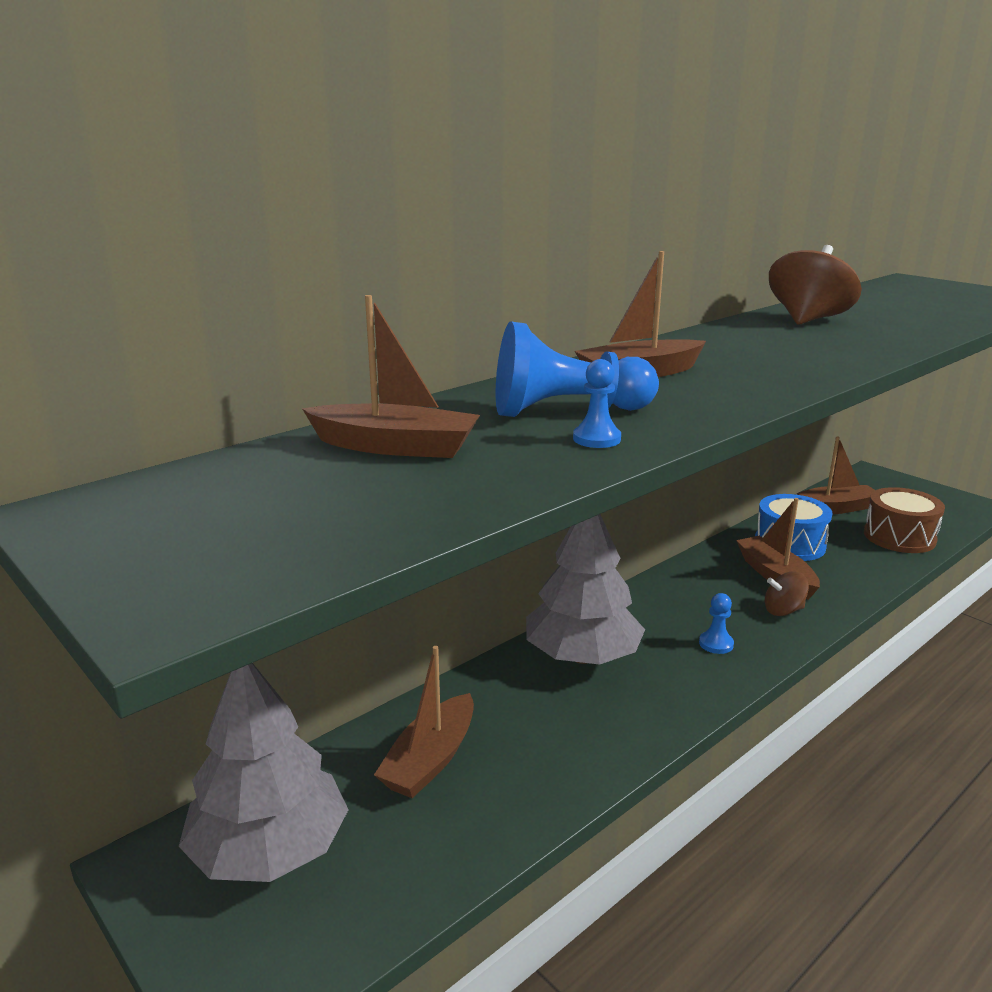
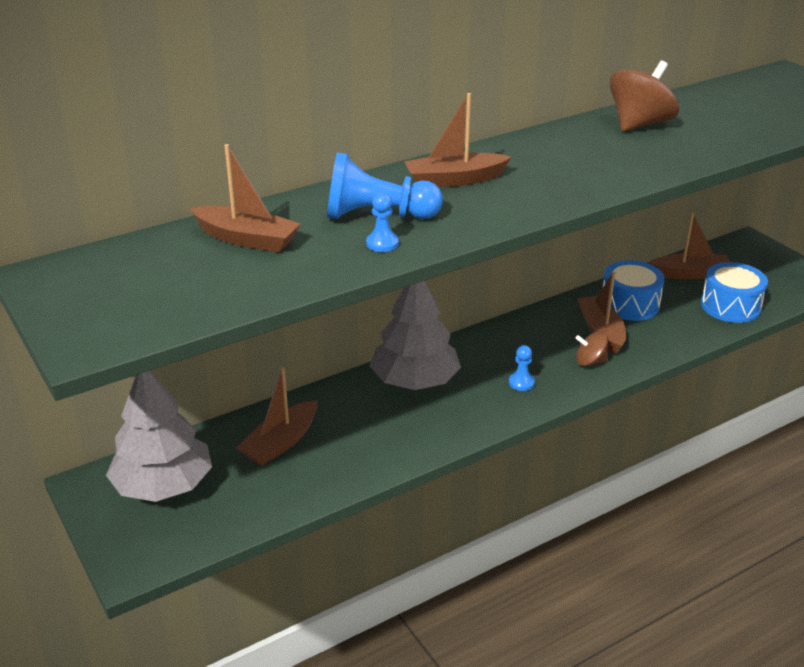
camera: 10 degrees right, 10 degrees up
brown drum [864,487,945,553] -> blue drum [701,262,768,323]

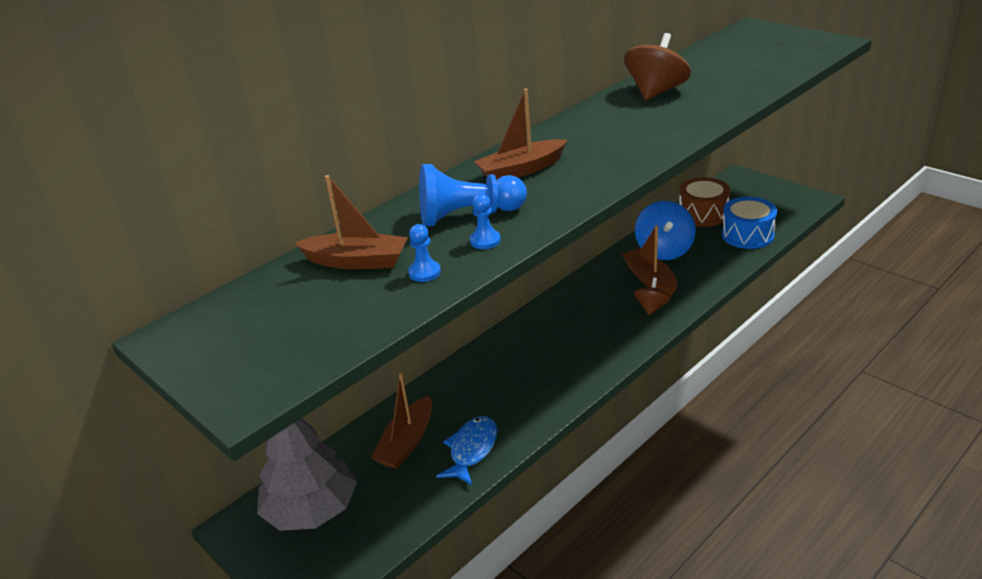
camera: 10 degrees left, 0 degrees up
grey tree [370,281,461,390] -> none
blue pawn [509,345,535,391] -> blue pawn moved to [408,224,441,282]
brown spinning top [575,331,608,366] -> brown spinning top turned 120 degrees clockwise [634,277,671,315]
blue drum [603,260,665,321] -> blue spinning top [635,201,696,260]
brown boat [648,213,730,279] -> brown drum [679,177,730,227]
none -> blue fish [436,416,497,485]

